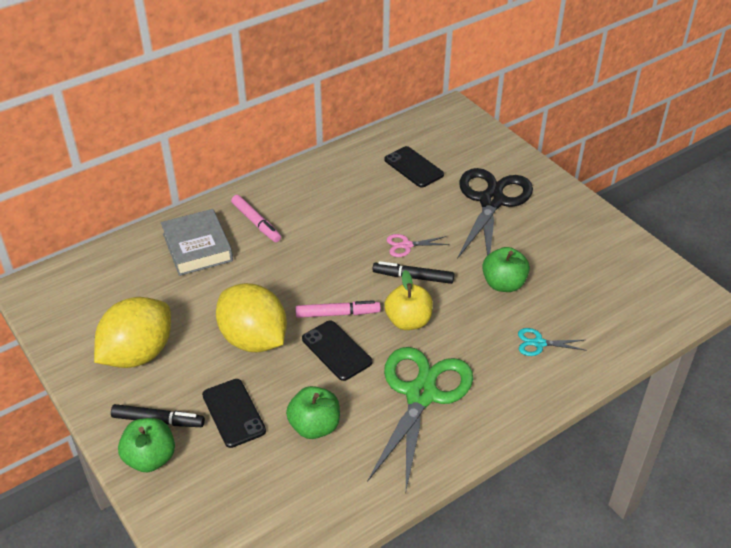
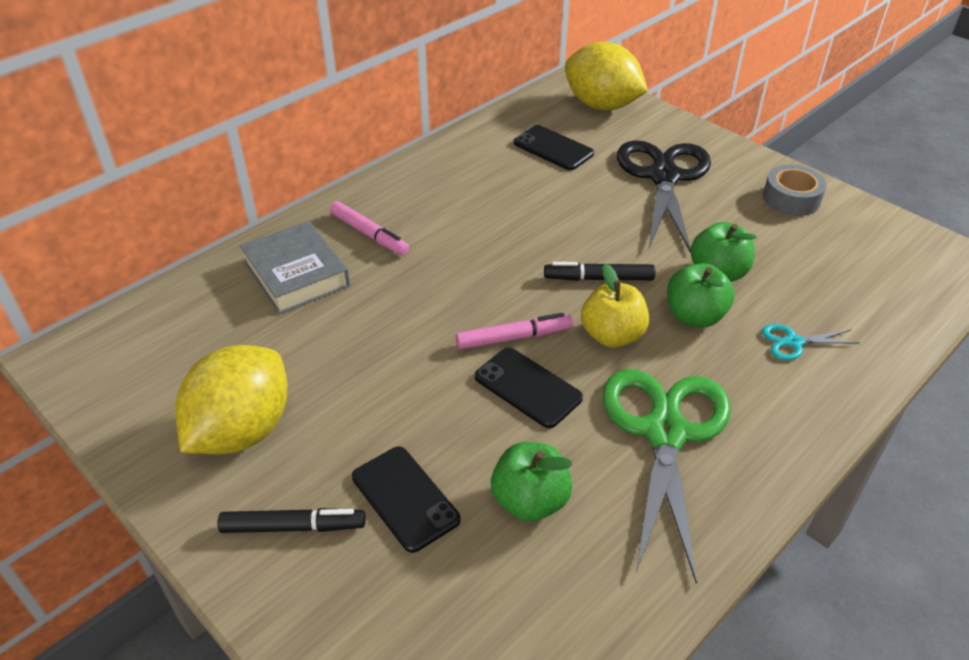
camera: 10 degrees left, 0 degrees up
green apple [118,418,175,472] -> green apple moved to [667,263,734,328]
yellow lemon [216,283,287,352] -> yellow lemon moved to [565,42,648,110]
pink scissors [387,234,449,257] -> none
none -> grey tape [763,165,827,216]

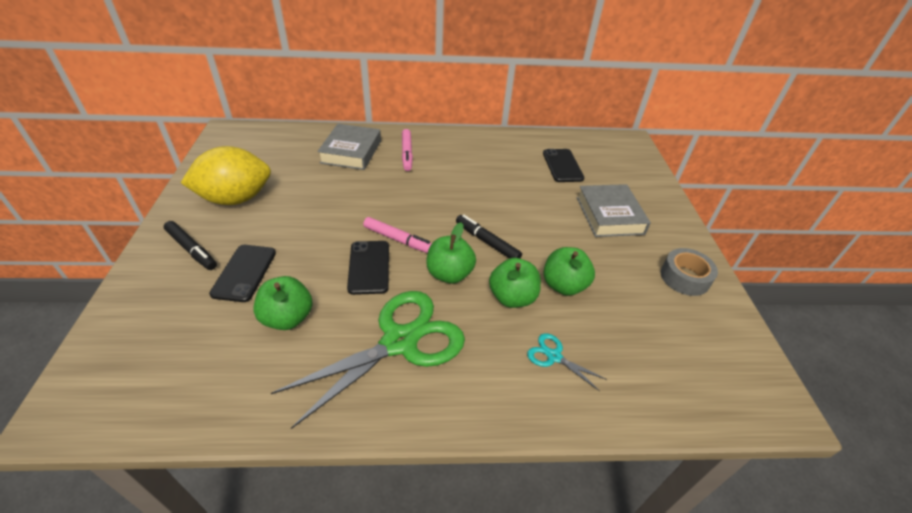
camera: 40 degrees right, 0 degrees up
yellow lemon [565,42,648,110] -> none
yellow apple [581,264,649,348] -> green apple [426,222,476,284]
black scissors [617,140,711,253] -> grey book [577,184,651,237]

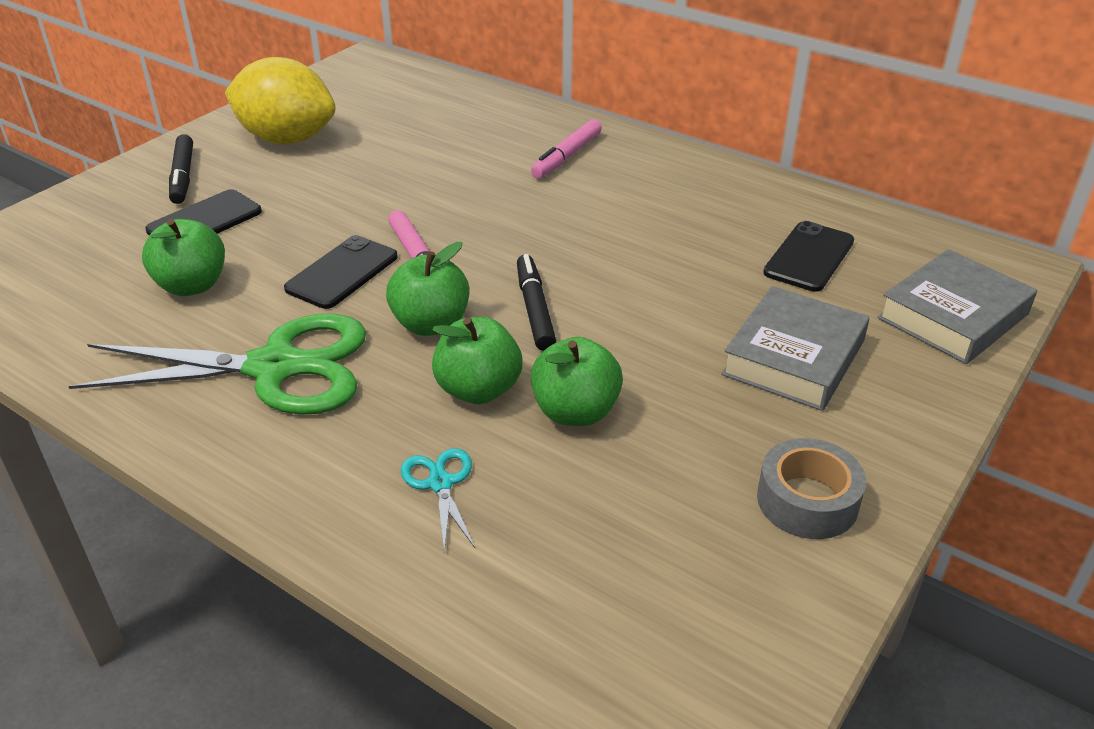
camera: 40 degrees right, 5 degrees down
grey book [317,124,381,170] -> grey book moved to [877,249,1037,364]

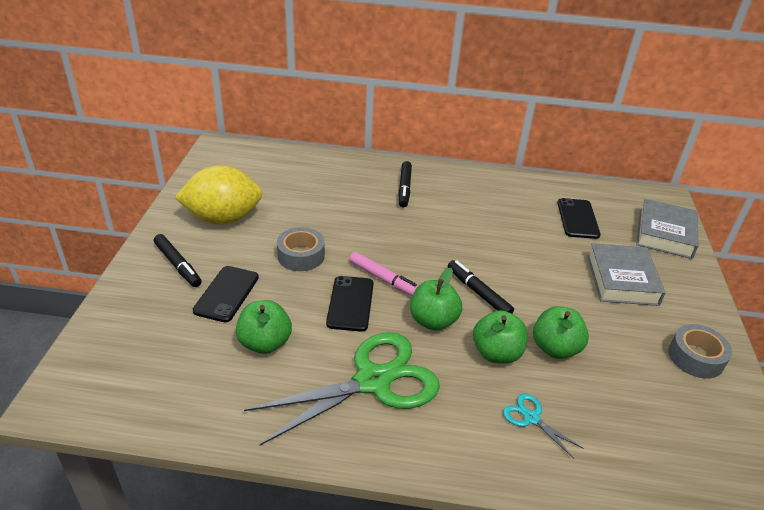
camera: 30 degrees left, 0 degrees up
pink marker [531,119,602,179] -> black marker [398,161,412,208]
none -> grey tape [277,227,325,271]

